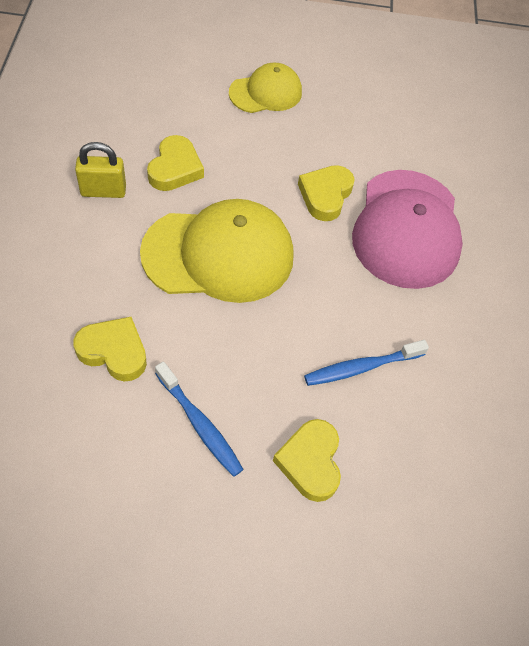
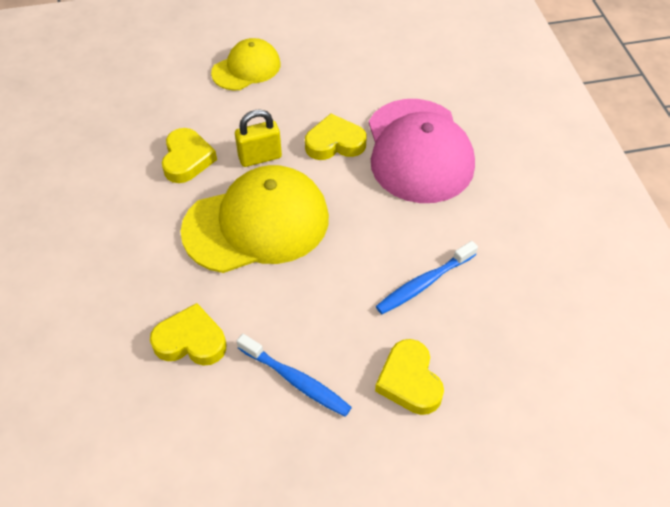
camera: 10 degrees left, 5 degrees down
yellow padlock [75,142,126,198] -> yellow padlock moved to [235,109,282,167]
yellow heart [298,165,355,221] -> yellow heart turned 75 degrees clockwise [305,114,367,160]

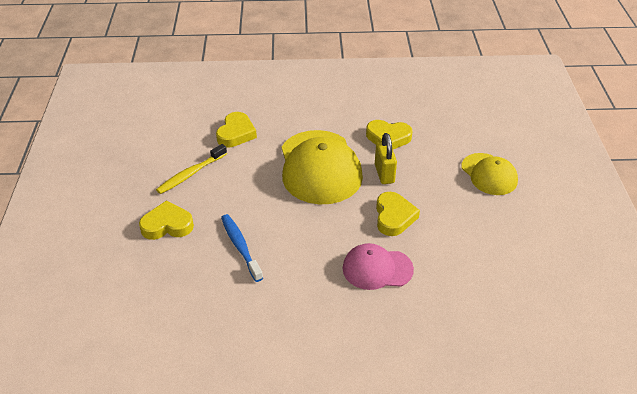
camera: 100 degrees right, 10 degrees down
blue toothbrush [237,334,352,417] -> yellow toothbrush [156,144,227,194]
pink cap [369,99,475,203] -> pink cap [342,243,414,290], size x0.57

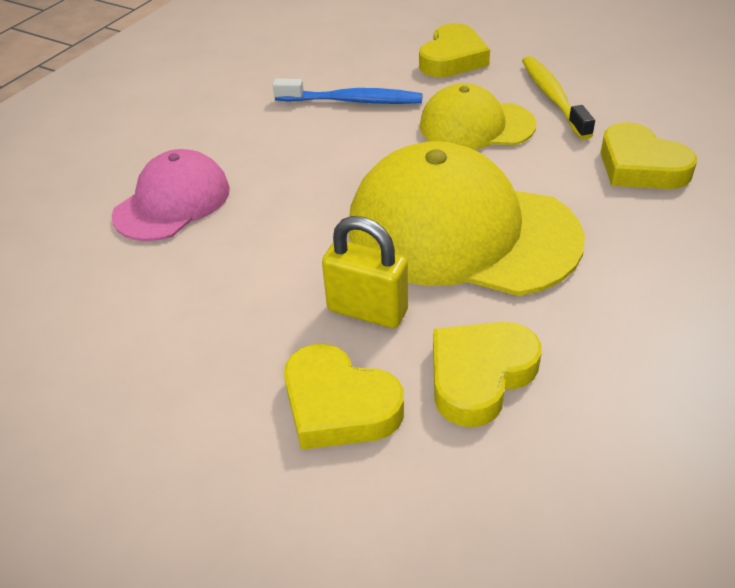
camera: 125 degrees right, 0 degrees up
yellow heart [376,192,420,236] -> yellow heart moved to [284,344,404,450]
yellow cap [461,153,518,195] -> yellow cap moved to [420,83,536,150]

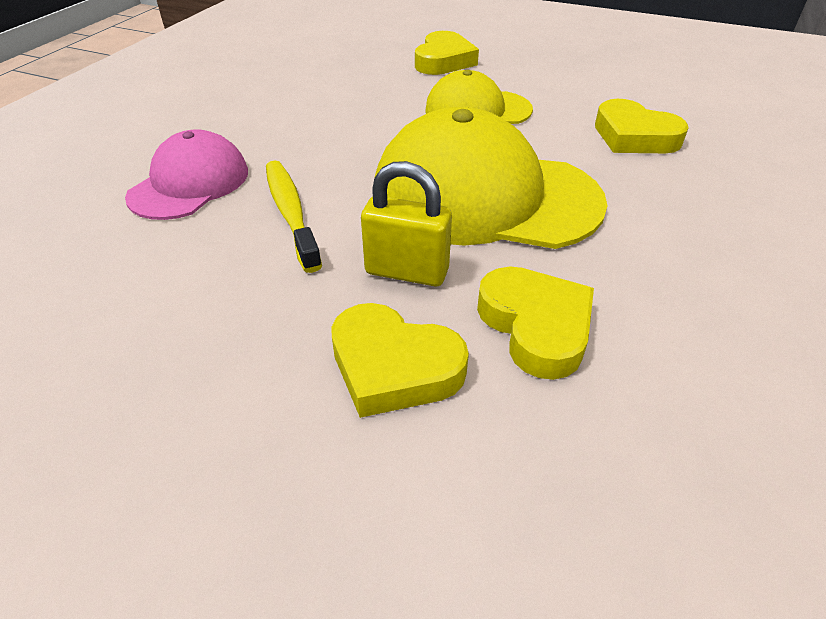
camera: 10 degrees left, 0 degrees up
blue toothbrush [273,79,423,104] -> none
yellow heart [433,322,541,427] -> yellow heart turned 120 degrees clockwise [477,267,594,380]
yellow toothbrush [522,56,595,140] -> yellow toothbrush moved to [266,161,322,273]

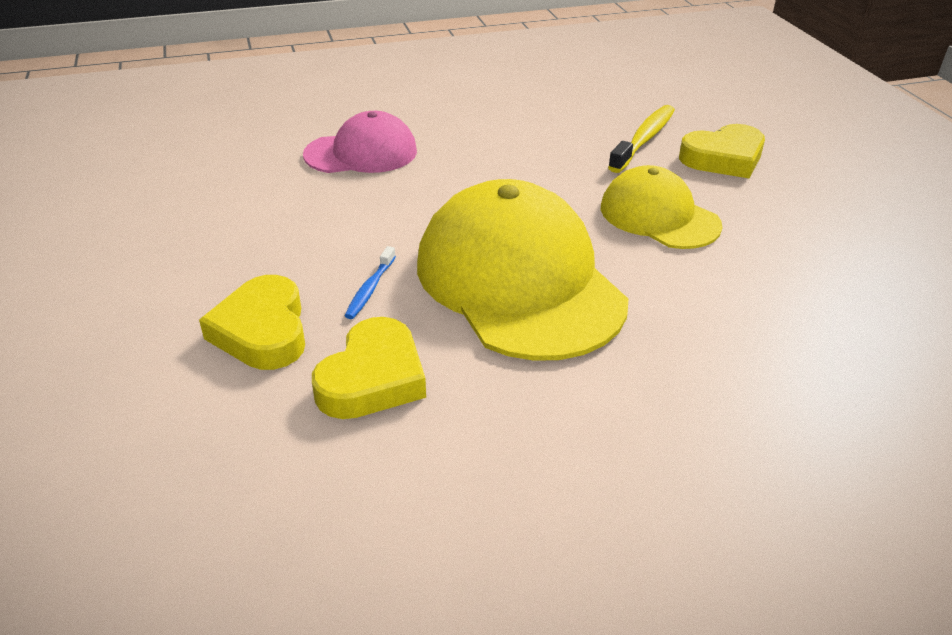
camera: 50 degrees right, 5 degrees down
yellow toothbrush [266,161,322,273] -> yellow toothbrush moved to [608,105,675,173]
yellow padlock [361,161,452,286] -> blue toothbrush [345,246,396,319]
yellow heart [595,99,689,153] -> none

